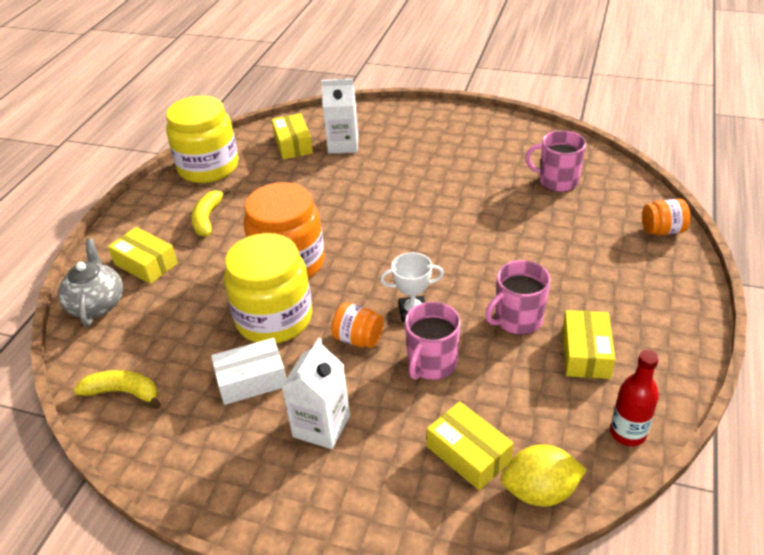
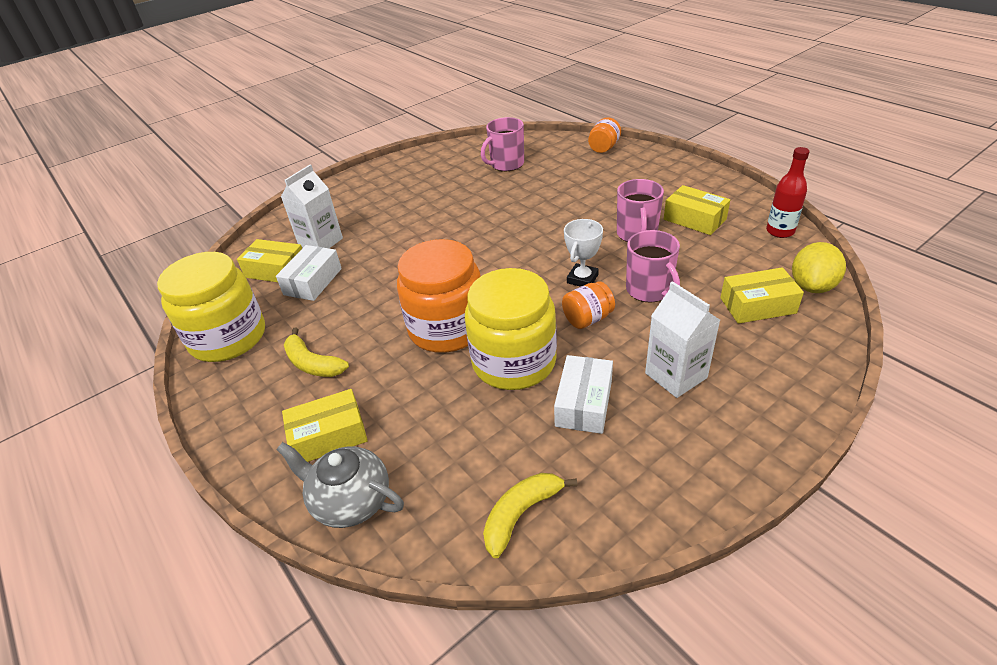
camera: 55 degrees left, 0 degrees up
none -> white box [276,245,342,301]

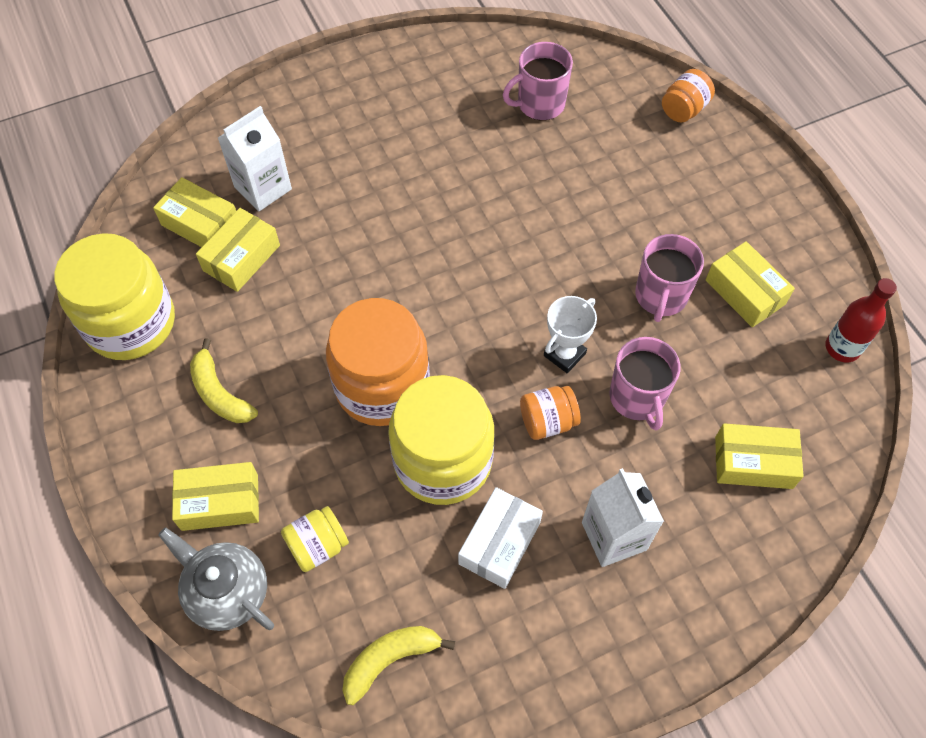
camera: 10 degrees right, 20 degrees up
white box [276,245,342,301] -> yellow box [196,208,280,292]
yellow lemon [792,242,846,293] -> none
none -> yellow jar [281,506,349,572]

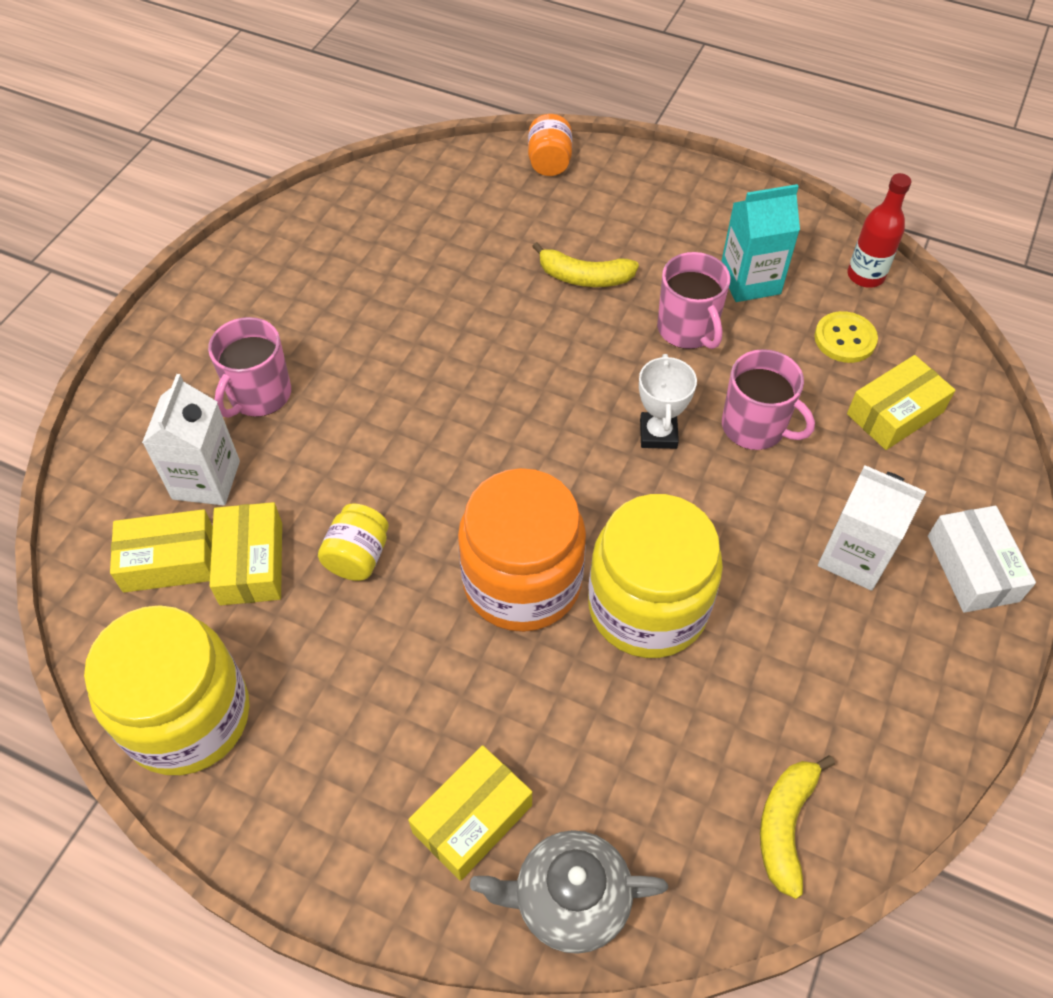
camera: 40 degrees left, 5 degrees down
yellow banana [190,338,258,423] -> yellow banana moved to [532,242,639,287]
yellow jar [281,506,349,572] -> yellow jar moved to [318,503,389,581]
white box [458,487,543,589] -> white box moved to [928,506,1036,613]
pink mug [503,42,573,120] -> pink mug moved to [208,317,291,418]
orange jar [520,386,581,440] -> none
yellow box [706,241,795,327] -> turquoise carton [721,184,800,302]
none -> yellow button [815,311,878,363]

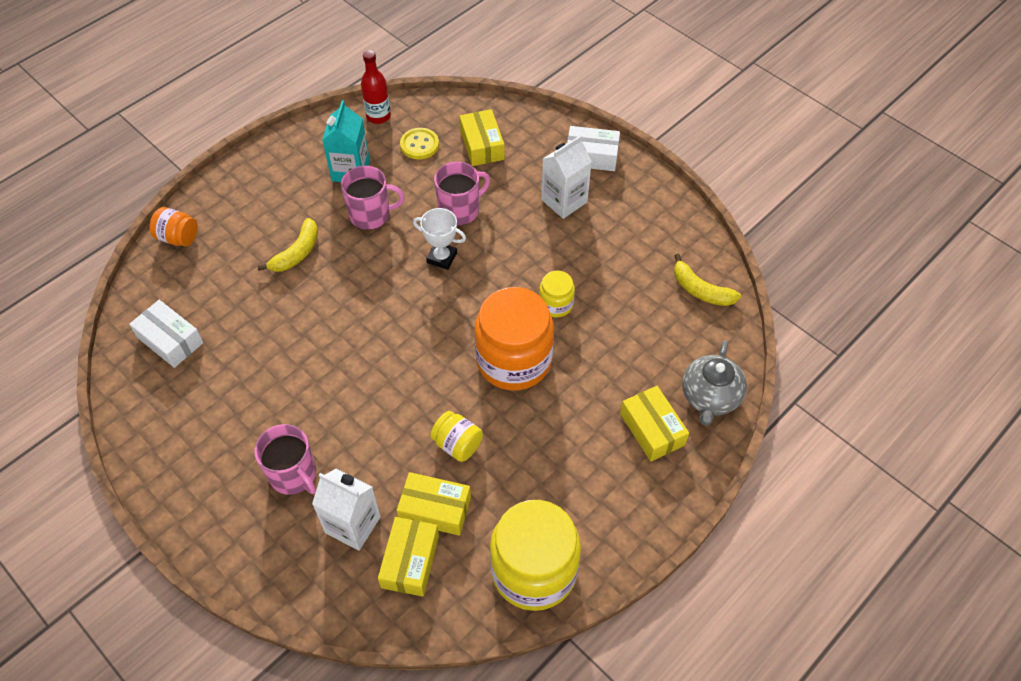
camera: 70 degrees left, 0 degrees up
yellow jar [588,494,723,658] -> yellow jar [539,271,575,318], size x0.47
none -> white box [129,300,203,368]

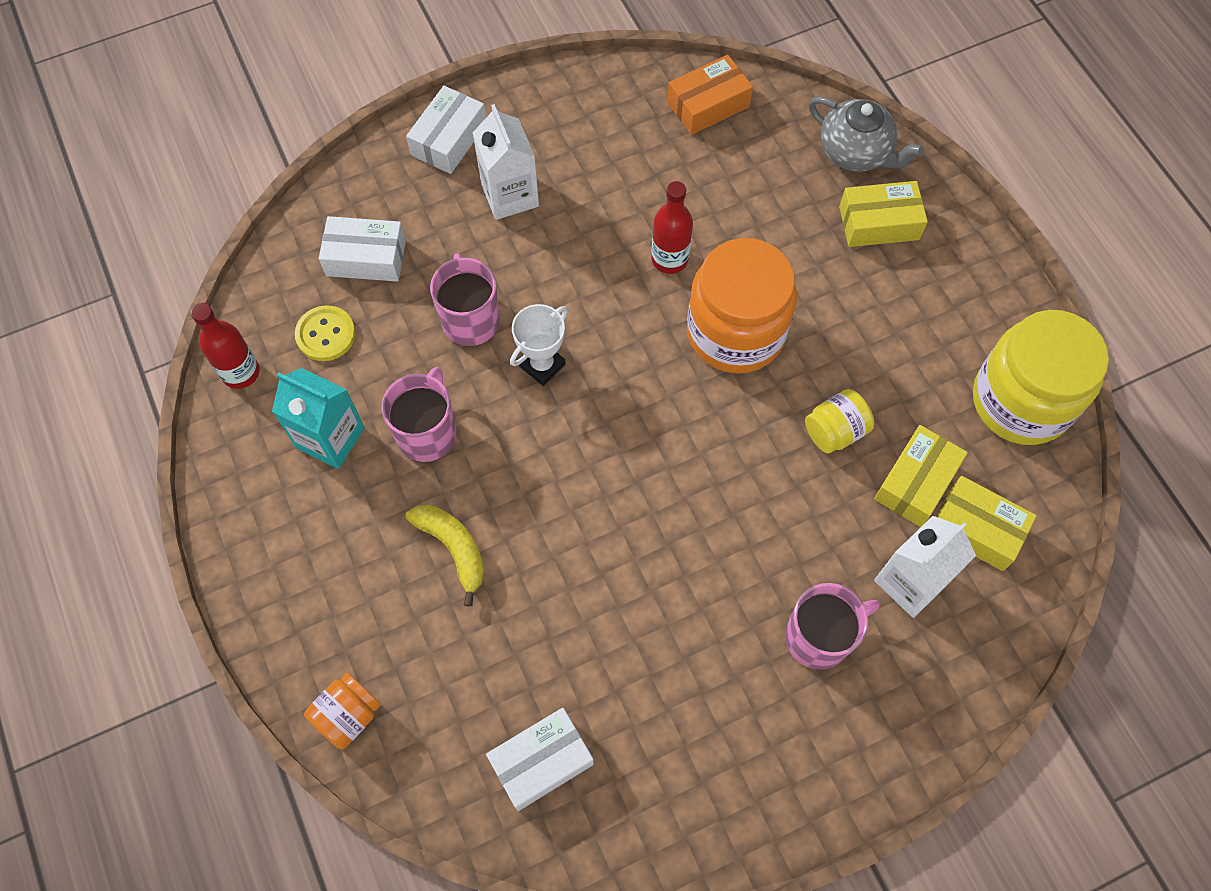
camera: 70 degrees left, 10 degrees up
yellow box [459,109,505,166] -> white box [319,216,406,282]
yellow jar [539,271,575,318] -> red bottle [651,181,693,274]
yellow banana [674,254,741,306] -> orange box [667,55,753,135]

